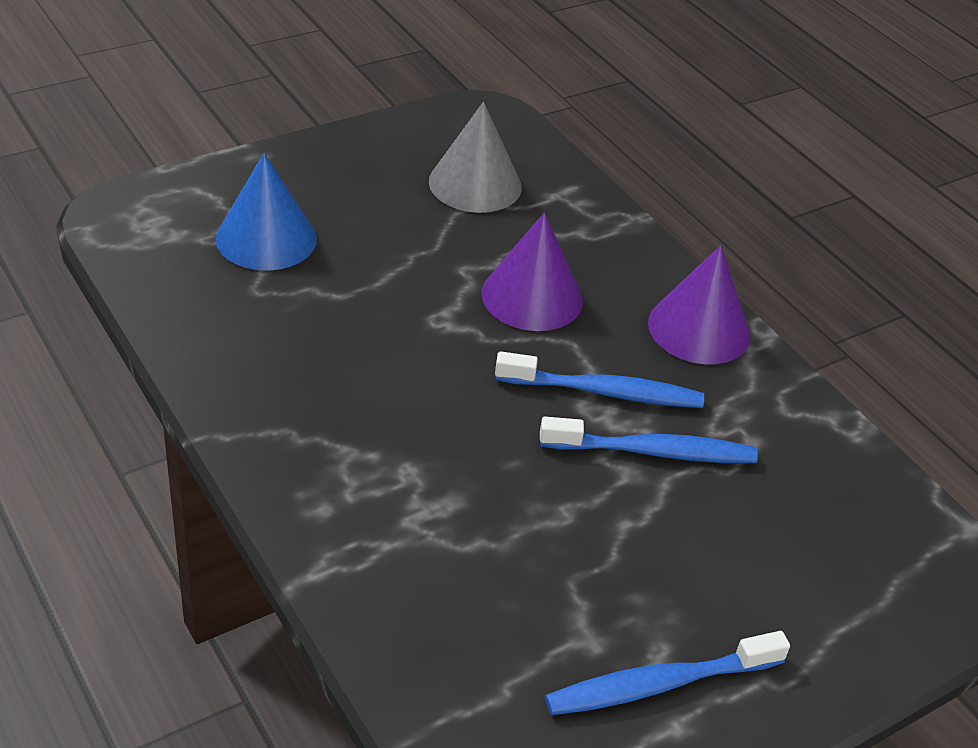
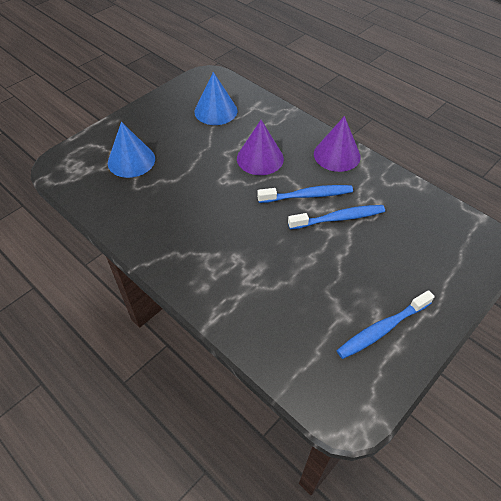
camera: 10 degrees left, 10 degrees up
grey cone [429,102,522,213] -> blue cone [194,72,237,125]

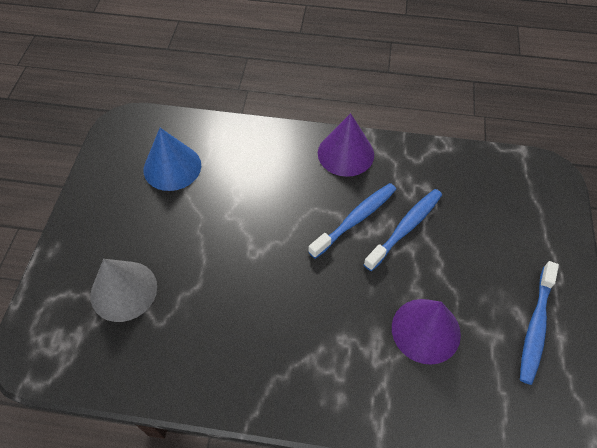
camera: 35 degrees left, 5 degrees up
blue cone [108,122,155,178] -> grey cone [90,259,157,322]
purple cone [237,120,284,175] -> purple cone moved to [392,299,461,365]

